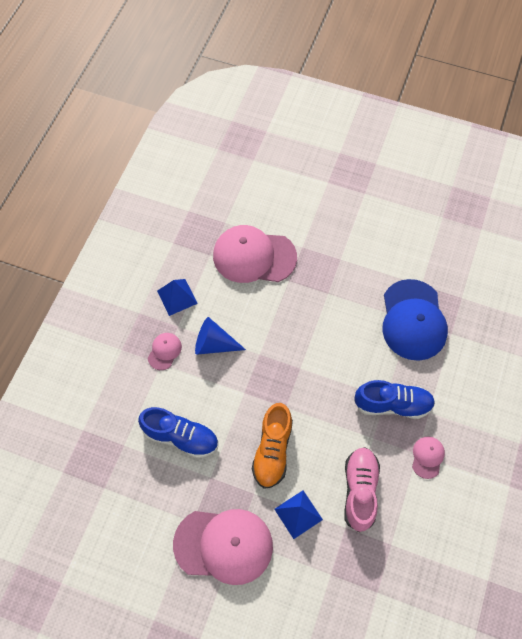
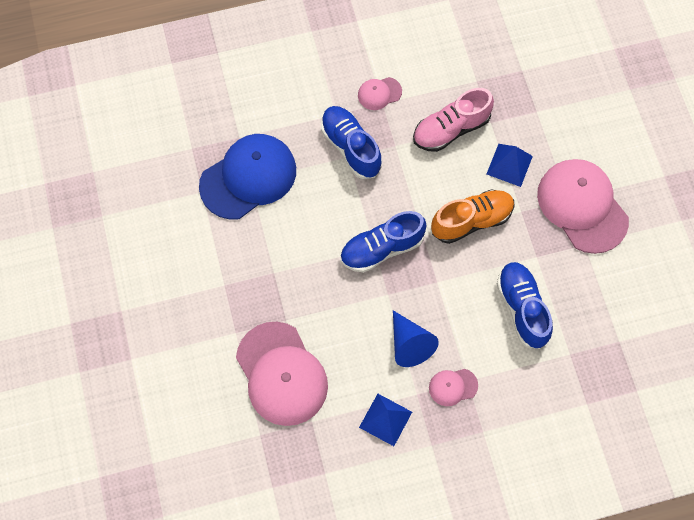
camera: 125 degrees left, 5 degrees up
none -> blue shoe [340,211,427,273]

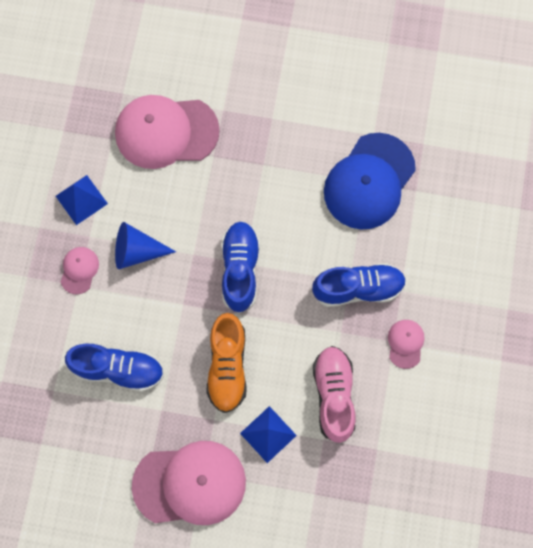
camera: 115 degrees right, 5 degrees up
blue cap [199,134,296,220] -> blue cap turned 45 degrees clockwise [324,133,416,230]

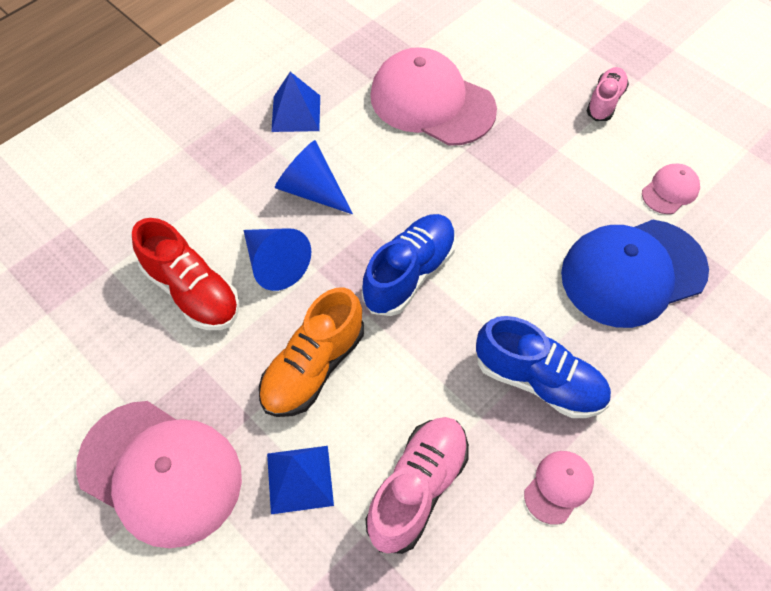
camera: 35 degrees right, 15 degrees down
pink cap [61,247,99,295] -> pink cap moved to [642,164,700,214]
blue shoe [65,344,164,392] -> red shoe [132,218,240,330]
none -> blue cone [243,228,311,291]
none -> pink shoe [587,67,629,121]

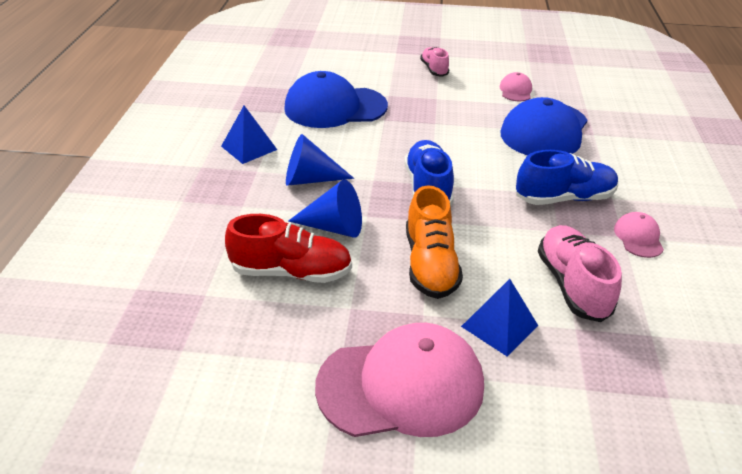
camera: 40 degrees left, 20 degrees down
pink cap [370,47,497,146] -> blue cap [284,71,388,128]

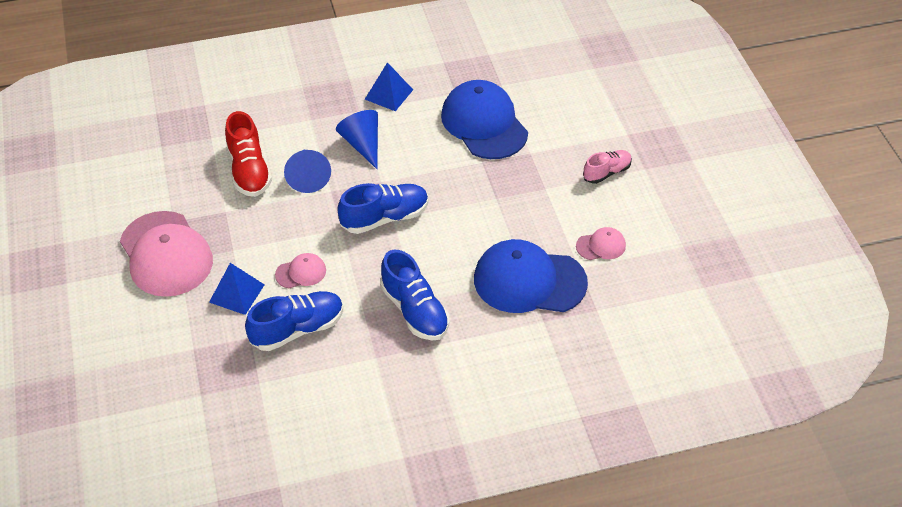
camera: 70 degrees right, 10 degrees up
orange shoe [406,185,463,299] -> none
pink shoe [538,225,622,322] -> blue shoe [245,291,343,351]
pink cap [614,212,664,258] -> pink cap moved to [275,253,326,289]

